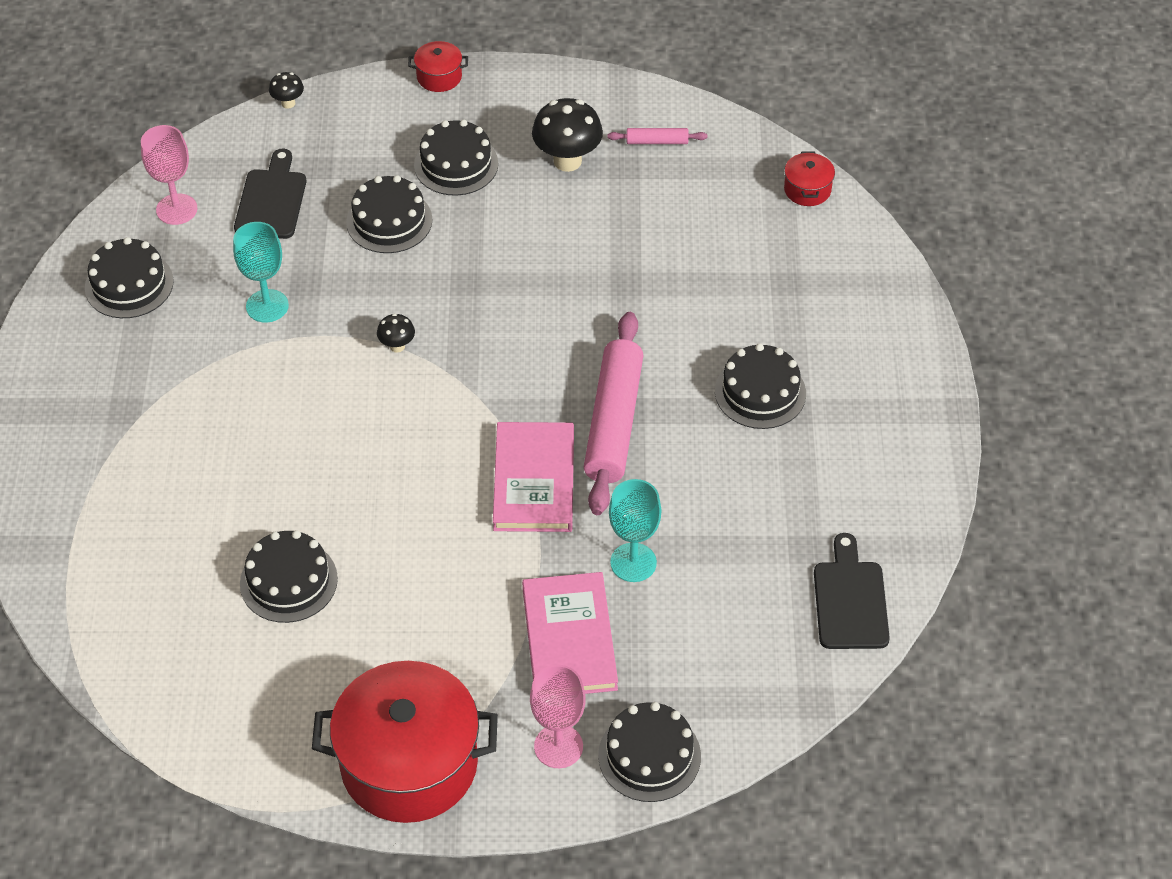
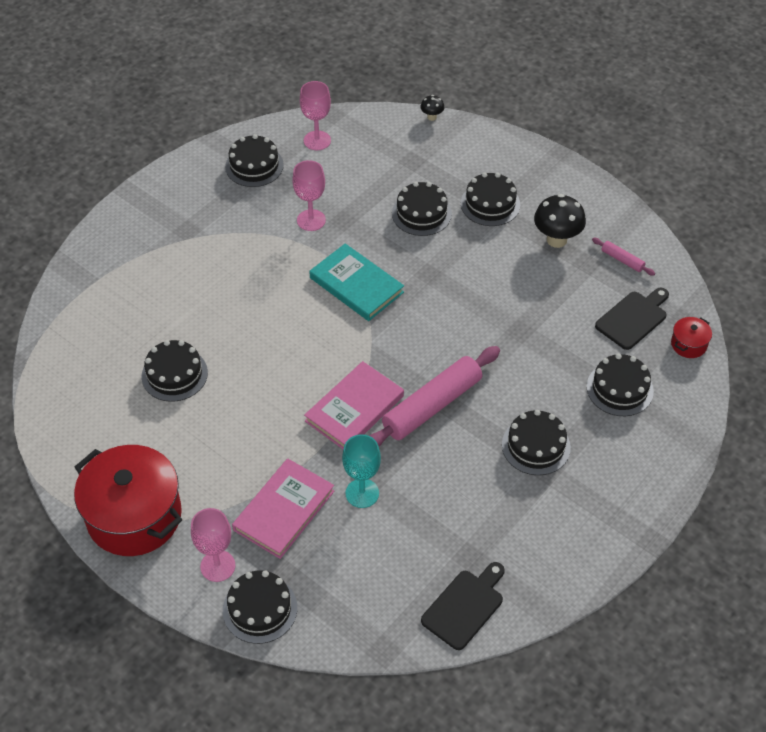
camera: 40 degrees right, 0 degrees up
turquoise goblet [233,222,289,323] -> pink goblet [292,160,326,231]
black cutting board [234,149,306,239] -> black cutting board moved to [595,287,669,350]
black mushroom [377,313,415,353] -> turquoise book [310,243,404,321]
red pot [408,41,468,92] -> none
none -> black cake [587,354,654,416]

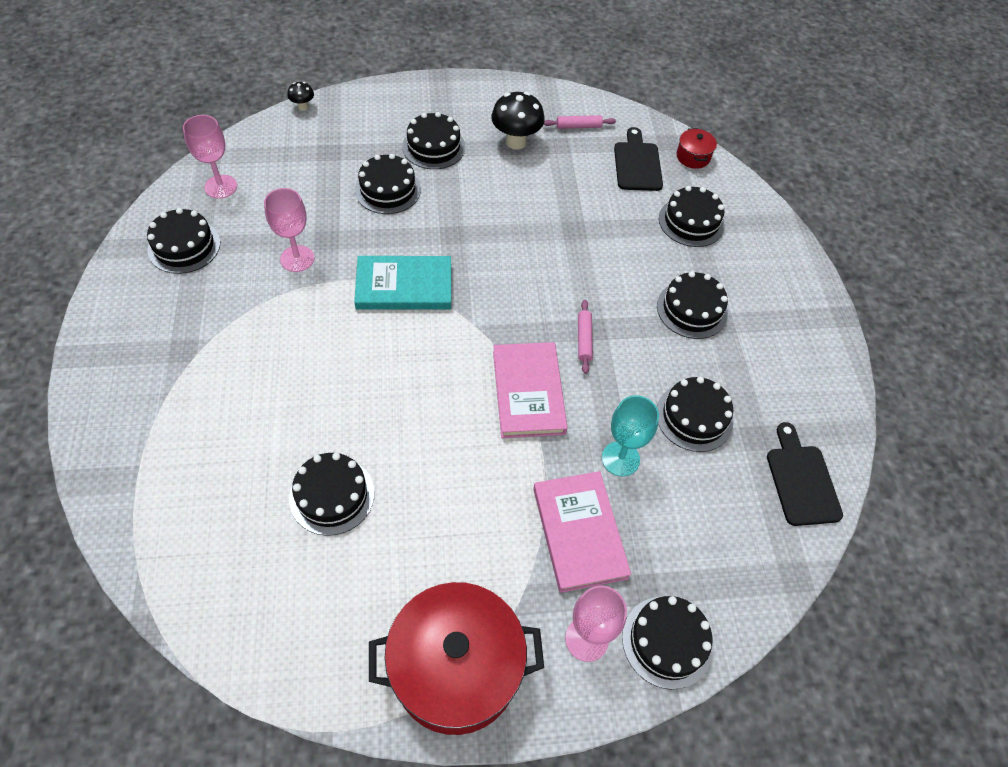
camera: 50 degrees left, 5 degrees up
pink rolling pin [369,346,500,447] -> pink rolling pin [578,300,593,374], size x0.44
none -> black cake [657,377,734,452]

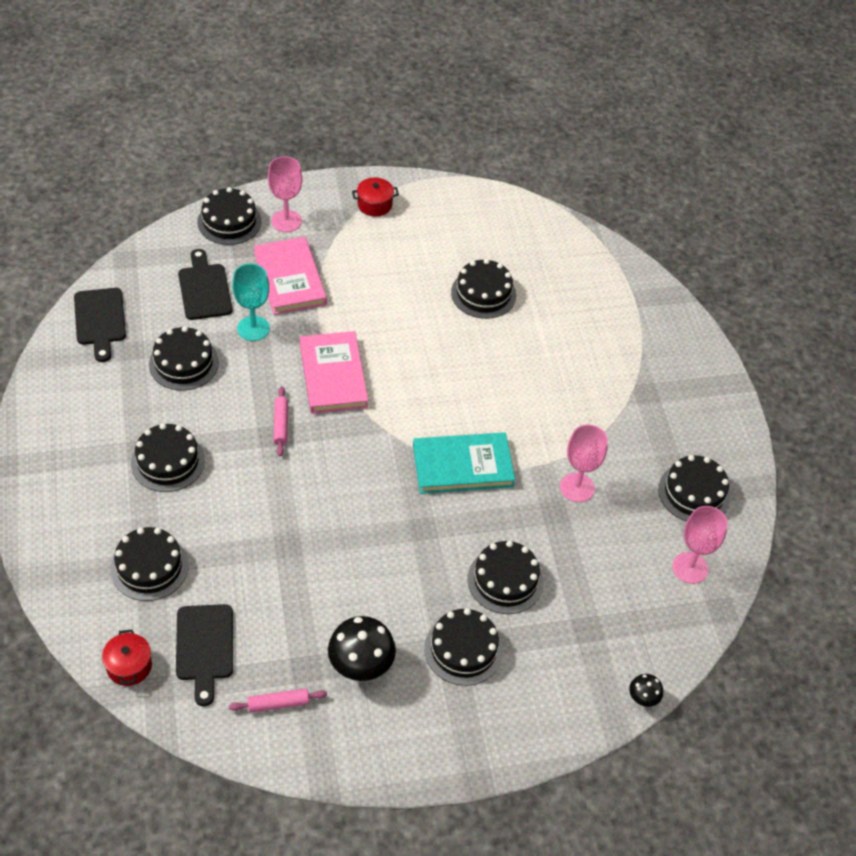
camera: 175 degrees right, 5 degrees down
red pot [369,582,544,735] -> red pot [352,177,399,217], size x0.42
none -> black cutting board [178,249,233,320]

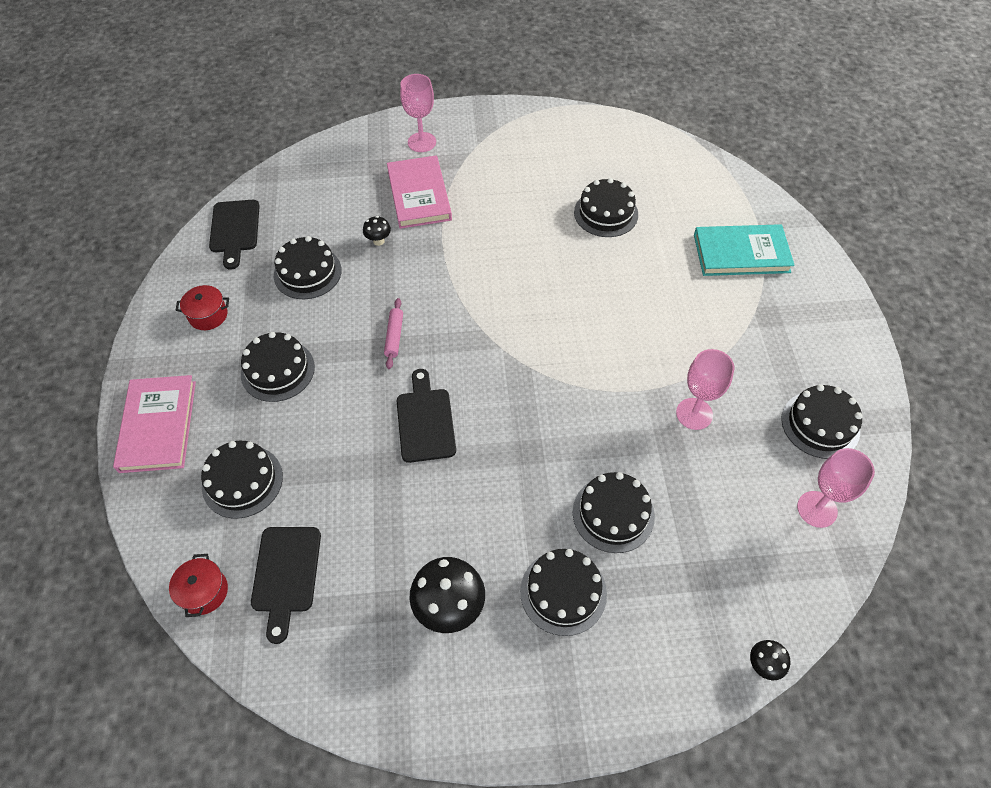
camera: 10 degrees right, 5 degrees up
black cutting board [178,249,233,320] -> black cutting board moved to [397,369,456,463]
black cake [197,187,262,245] -> none
pink rolling pin [229,689,327,713] -> none
turquoise goblet [232,264,270,341] -> black mushroom [363,216,391,246]
pink book [300,331,368,414] -> pink book moved to [113,375,196,473]
red pot [352,177,399,217] -> red pot moved to [176,285,229,330]
turquoise book [413,432,515,494] -> turquoise book moved to [694,224,795,276]

